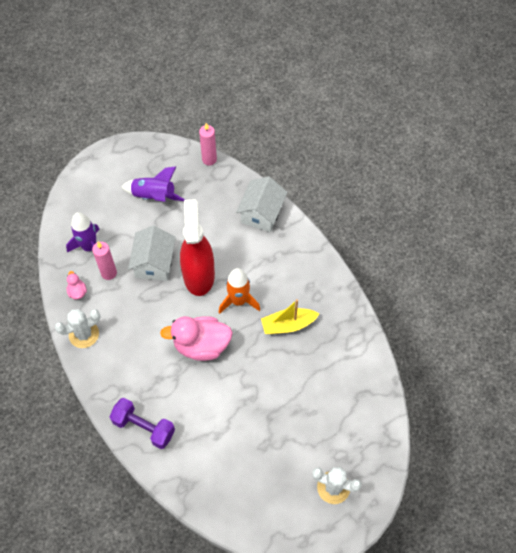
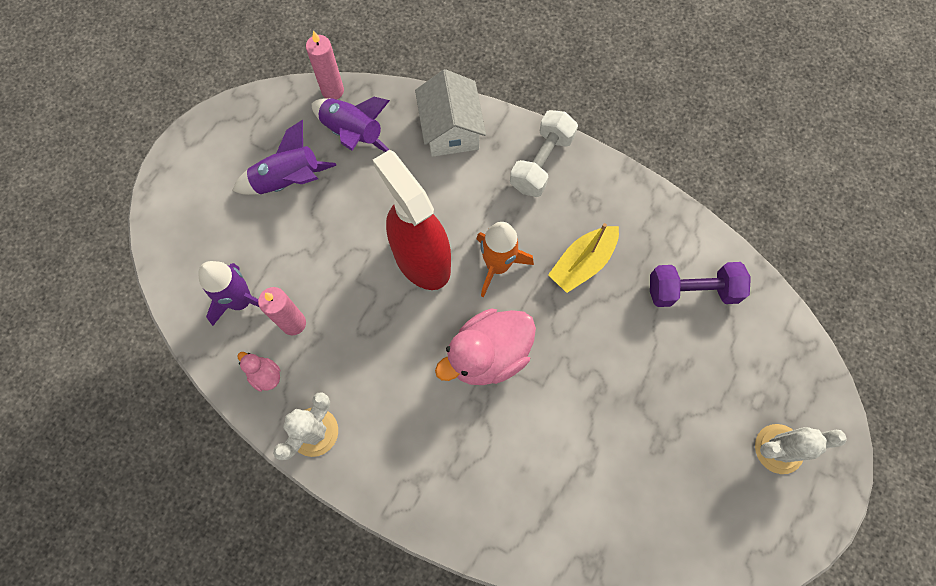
camera: 30 degrees left, 10 degrees up
purple dumbbell [110,398,175,449] -> purple dumbbell moved to [650,262,751,307]
white house [128,226,176,281] -> none
none -> purple rocket [311,97,390,152]
none -> white dumbbell [510,110,578,197]

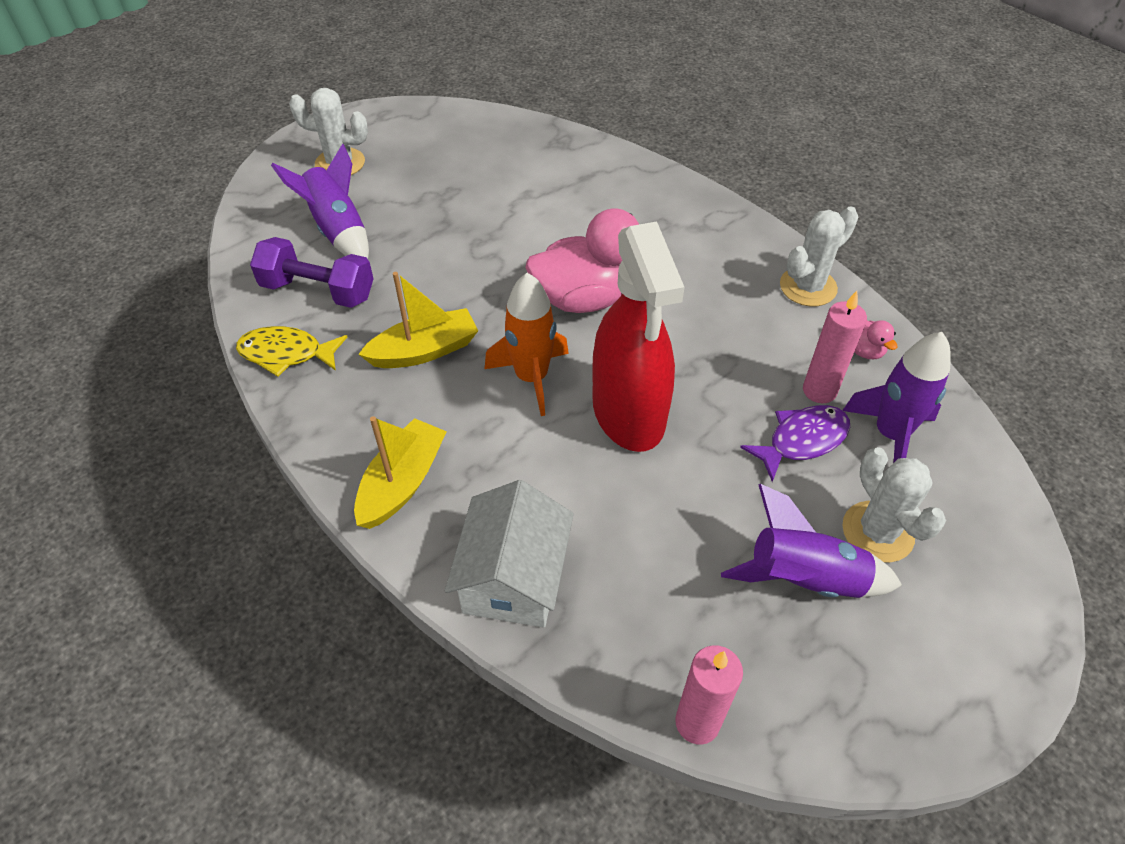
camera: 160 degrees left, 20 degrees down
purple rocket [311,97,390,152] -> purple rocket moved to [271,144,369,259]
white dumbbell [510,110,578,197] -> yellow boat [354,416,447,529]
none -> yellow fish [236,326,347,377]
none -> purple fish [740,405,850,482]
none -> white cactus [842,447,946,563]

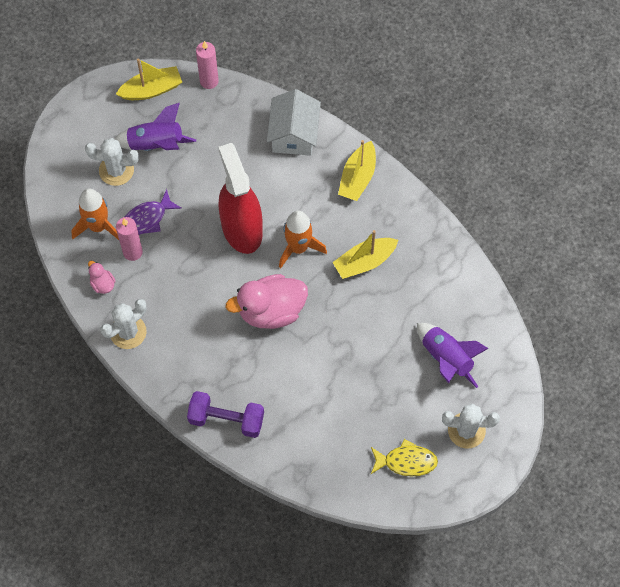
camera: 175 degrees right, 15 degrees up
yellow fish [236,326,347,377] -> yellow fish moved to [371,439,438,476]
purple dumbbell [250,237,374,308] -> purple dumbbell moved to [187,391,264,438]
purple rocket [842,332,951,462] -> orange rocket [71,188,119,240]
white cactus [842,447,946,563] -> white cactus turned 60 degrees counterclockwise [85,138,139,186]
none -> yellow boat [116,58,182,100]

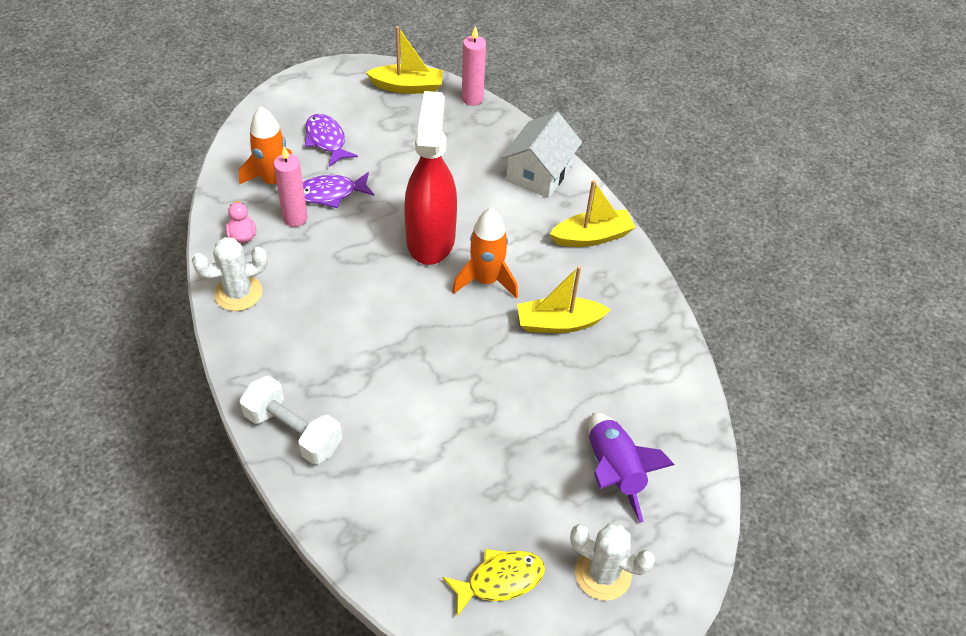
camera: 20 degrees right, 15 degrees down
white cactus [85,138,139,186] -> purple fish [305,114,358,167]
purple rocket [114,103,196,151] -> none
purple dumbbell [187,391,264,438] -> white dumbbell [240,376,342,465]
pink duck [226,274,308,329] -> none
yellow boat [338,140,376,201] -> yellow boat turned 150 degrees counterclockwise [550,180,636,247]
yellow fish [371,439,438,476] -> yellow fish turned 45 degrees counterclockwise [442,549,545,616]

